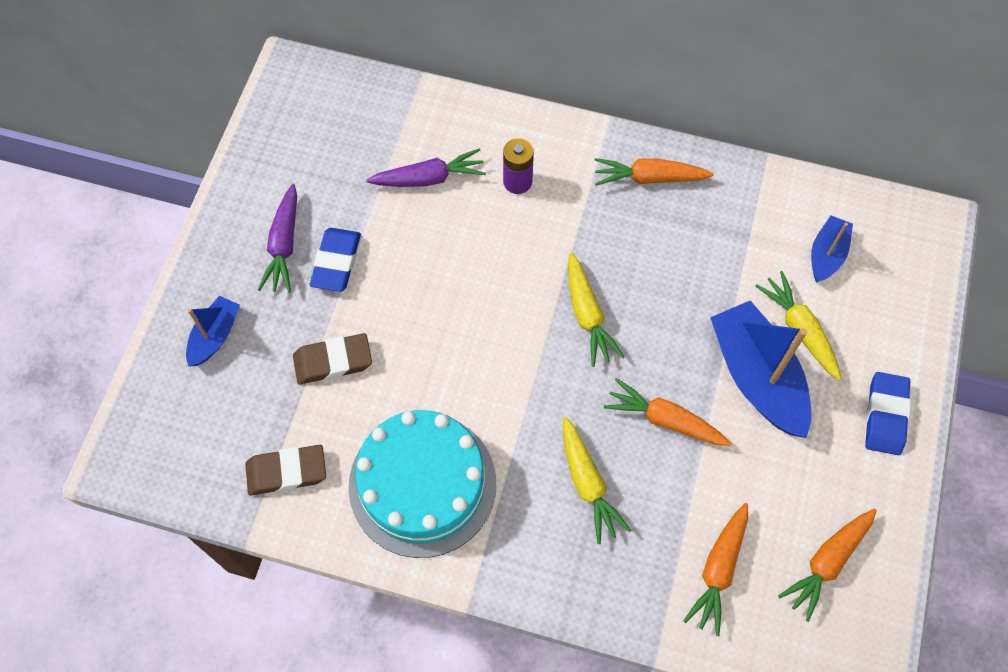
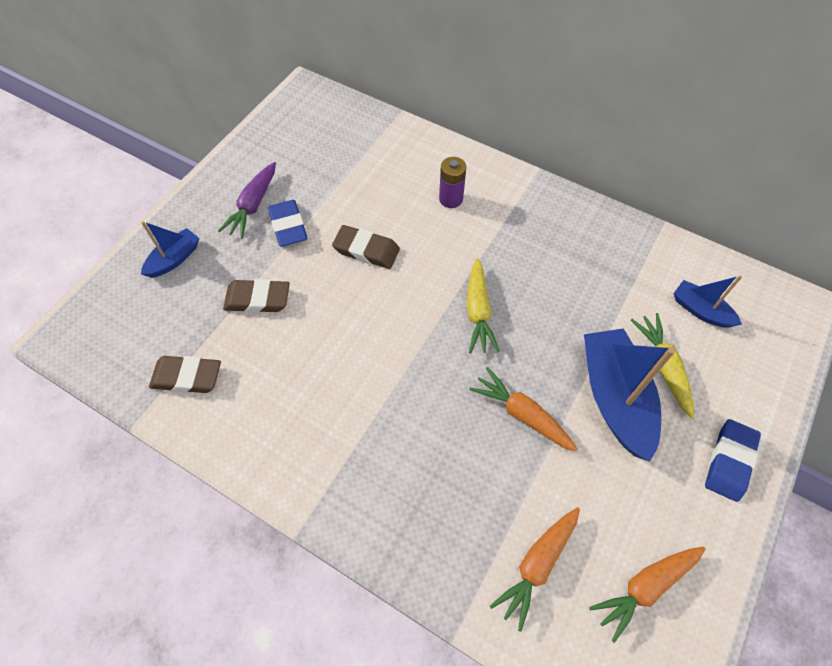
camera: 15 degrees right, 5 degrees down
blue eraser [310,228,361,292] -> blue eraser turned 45 degrees counterclockwise [268,200,308,247]
turquoise cake [349,410,496,558] -> none
purple carrot [366,148,486,187] -> none
yellow carrot [563,417,631,544] -> none
orange carrot [595,158,714,186] -> none
blue boat [811,215,853,282] -> blue boat turned 90 degrees counterclockwise [673,275,742,328]
none -> brown eraser [332,225,400,269]

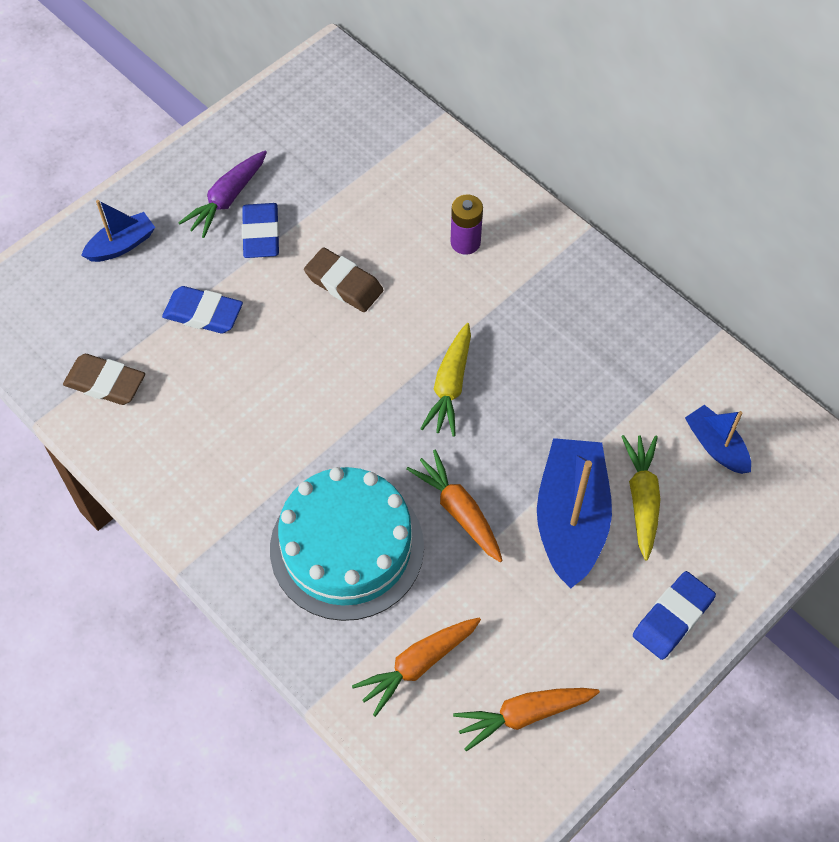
camera: 15 degrees right, 0 degrees up
brown eraser [223,279,290,313] -> blue eraser [162,286,243,333]
none -> turquoise cake [270,467,424,621]

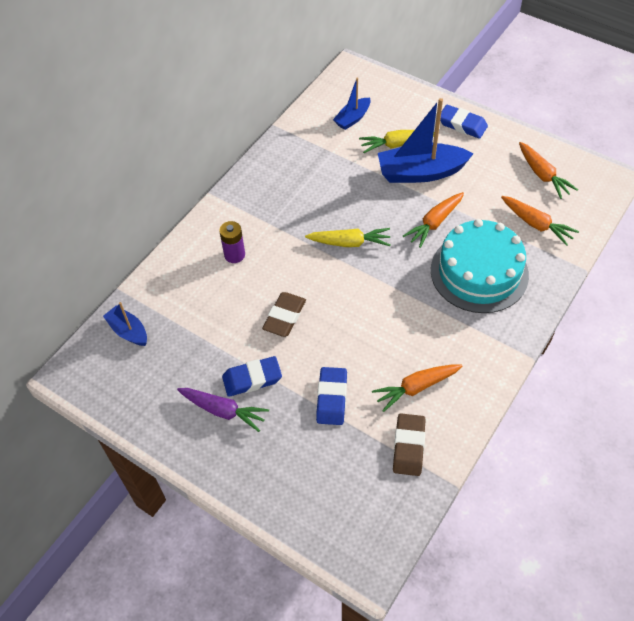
camera: 100 degrees left, 5 degrees down
blue boat [81,200,155,262] -> blue boat moved to [103,302,147,346]
none -> orange carrot [372,364,462,412]

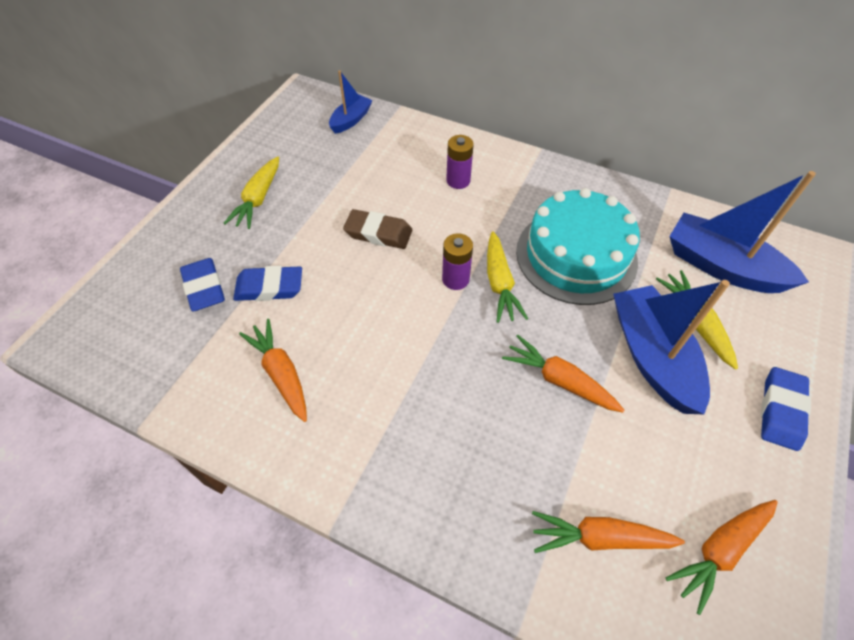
camera: 80 degrees right, 0 degrees up
purple carrot [177,388,269,432] -> yellow carrot [224,156,279,229]
blue eraser [222,356,282,397] -> blue eraser moved to [180,258,225,311]
blue boat [333,77,370,130] -> blue boat [669,171,816,293], size x1.86
brown eraser [393,413,426,476] -> none
turquoise cake [431,219,529,313] -> turquoise cake moved to [516,188,640,305]
orange carrot [501,196,579,246] -> orange carrot turned 60 degrees clockwise [532,511,685,553]
none -> purple battery [442,233,473,290]

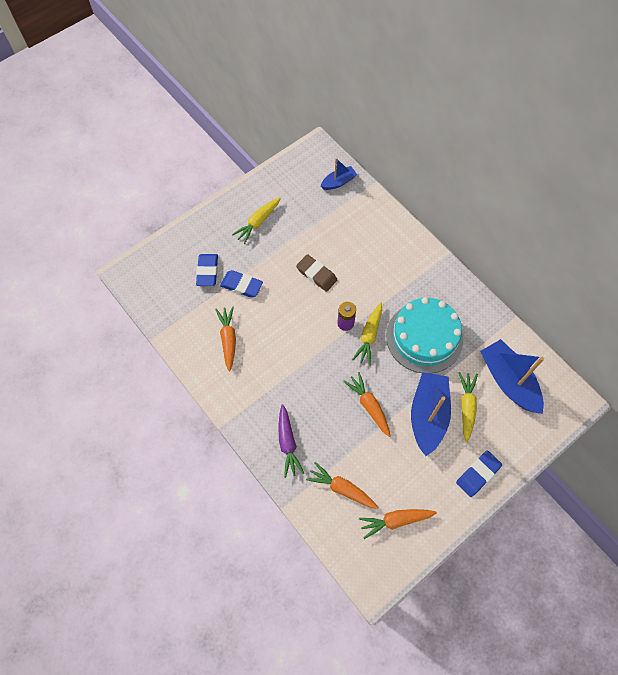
camera: 25 degrees right, 10 degrees up
purple battery [446,135,474,189] -> none
none -> purple carrot [279,404,304,478]

